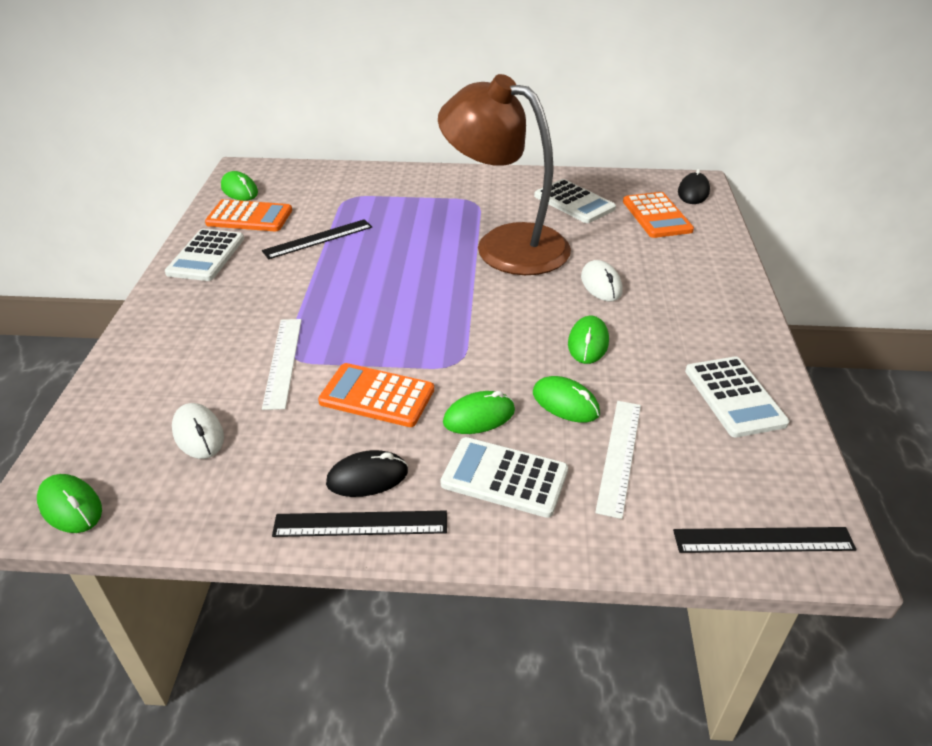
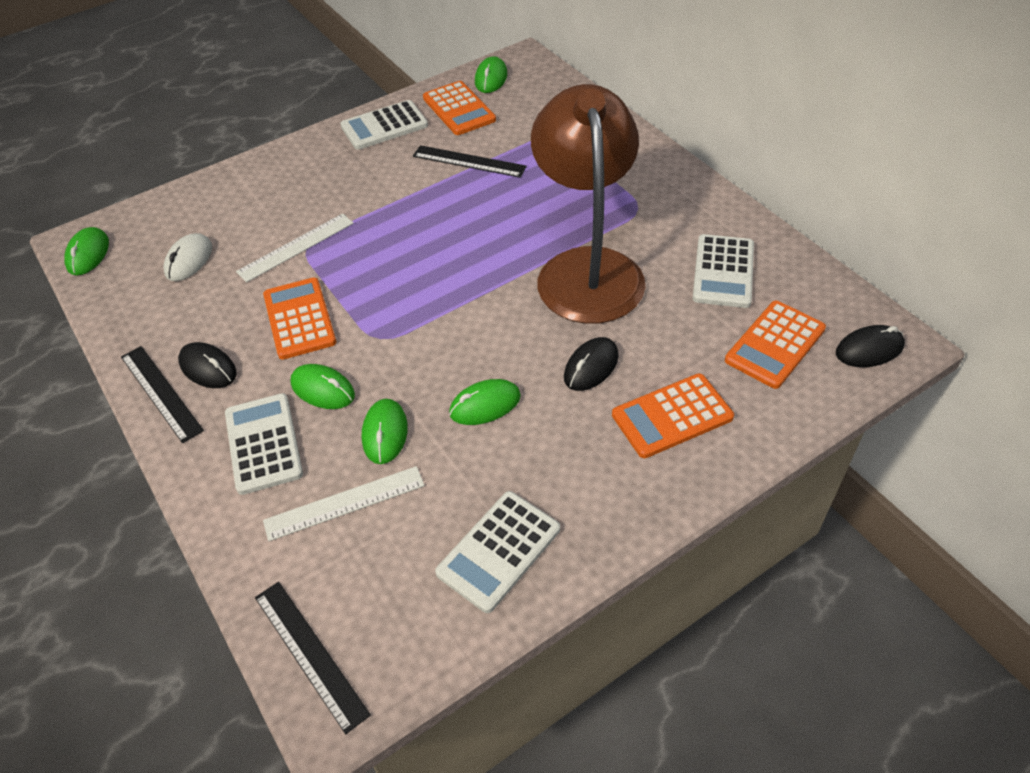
camera: 55 degrees right, 10 degrees up
white mouse [581,260,623,301] -> black mouse [564,337,619,391]
none -> orange calculator [612,373,734,458]

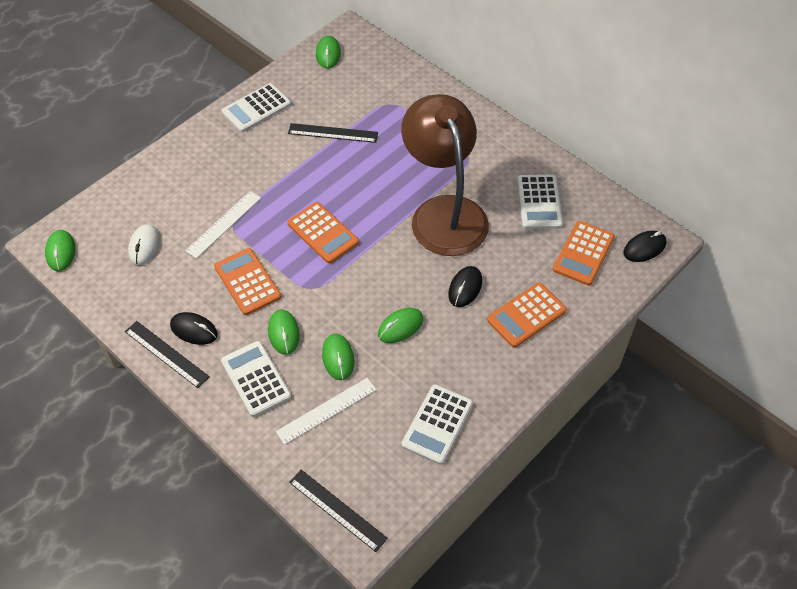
camera: 15 degrees left, 5 degrees up
green mouse [290,364,355,409] -> green mouse turned 60 degrees clockwise [268,310,300,355]
orange calculator [423,81,496,135] -> orange calculator moved to [287,202,359,264]

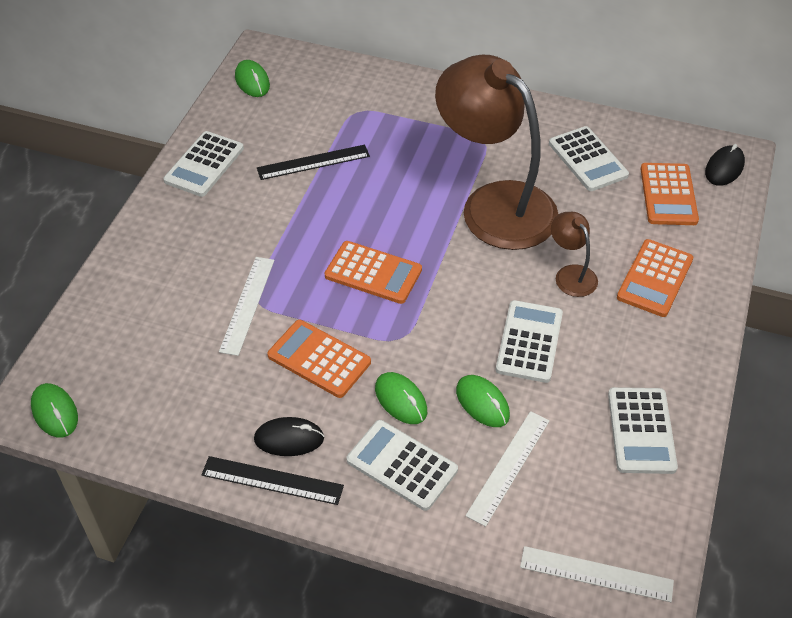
camera: 25 degrees left, 5 degrees down
white mouse [128,224,160,265] -> none
black ruler [289,470,388,552] -> white ruler [520,546,674,602]
green mouse [378,308,423,343] -> white calculator [496,300,563,383]
black mouse [448,266,482,307] -> brown lamp [551,212,598,297]

